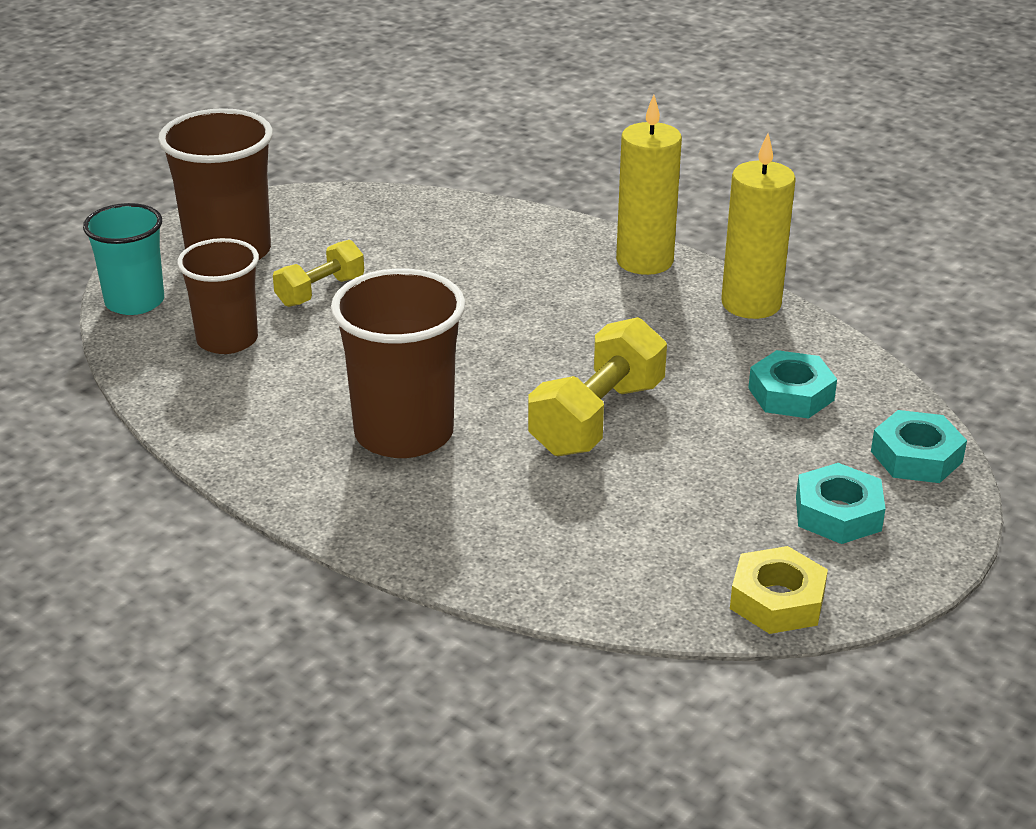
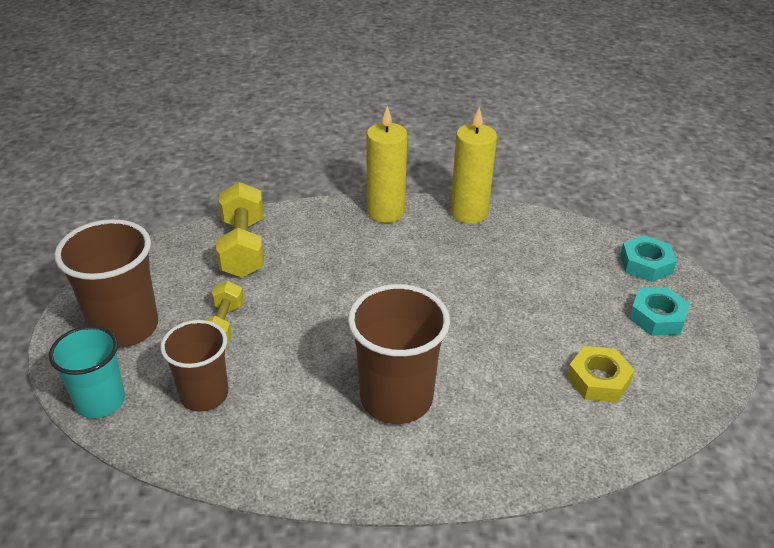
camera: 40 degrees left, 5 degrees up
yellow dumbbell [528,317,667,456] -> yellow dumbbell moved to [216,182,264,278]
yellow nut [730,546,828,634] -> yellow nut moved to [567,346,635,403]
turquoise nut [748,350,837,419] -> none

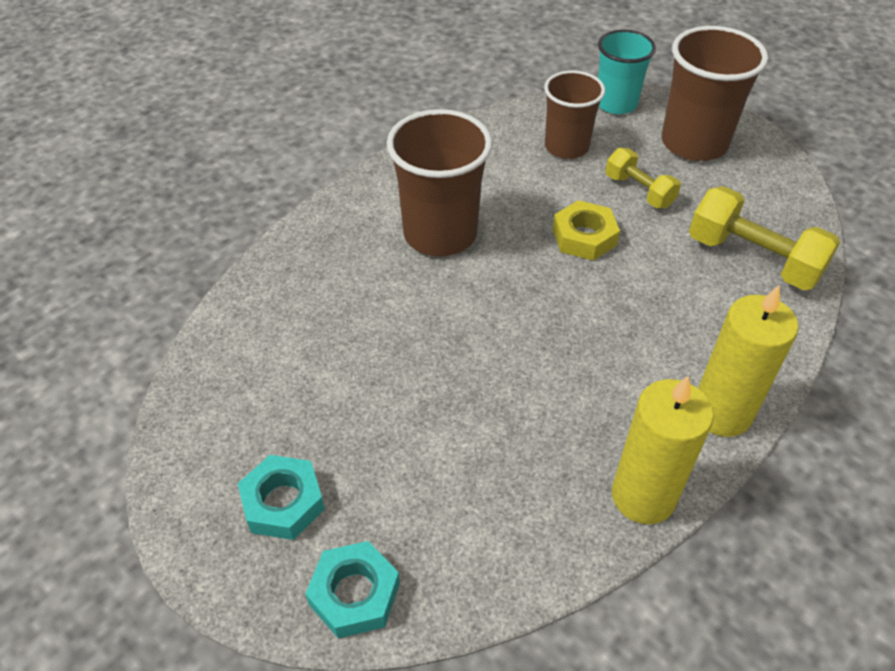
camera: 135 degrees right, 10 degrees up
yellow nut [567,346,635,403] -> yellow nut moved to [553,200,620,261]

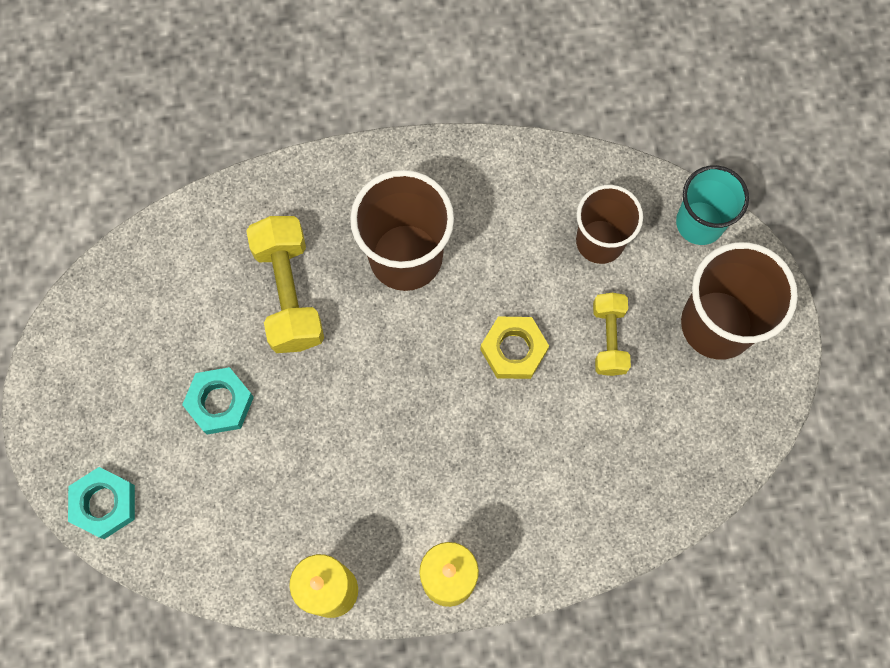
camera: 40 degrees right, 25 degrees up
turquoise nut [238,455,325,540] -> turquoise nut moved to [182,367,254,435]
yellow dumbbell [689,186,840,290] -> yellow dumbbell moved to [246,216,324,353]

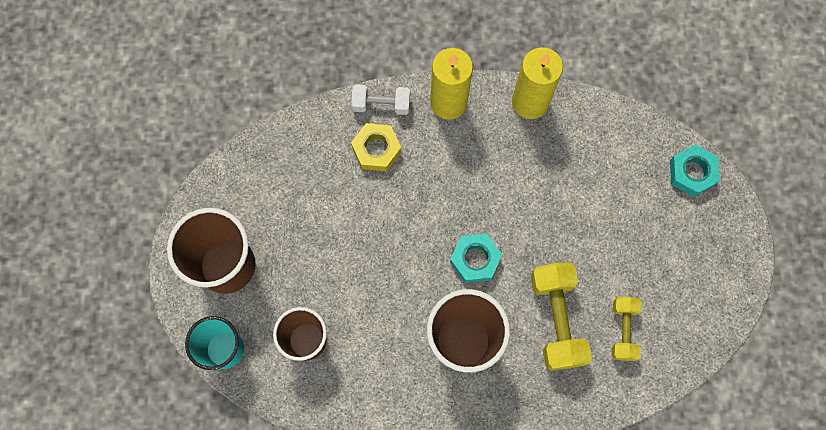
camera: 175 degrees left, 0 degrees up
turquoise nut [182,367,254,435] -> turquoise nut moved to [450,234,502,283]
yellow nut [480,317,549,379] -> yellow nut moved to [351,123,401,171]
yellow dumbbell [593,293,631,376] -> yellow dumbbell moved to [612,297,642,361]
none -> white dumbbell [351,84,410,115]

